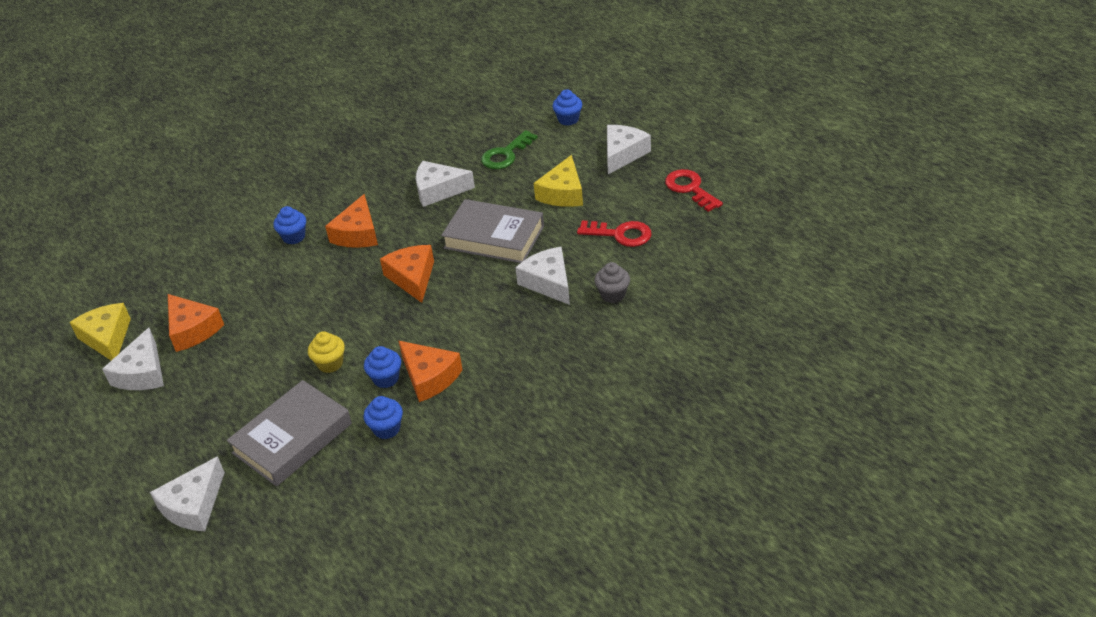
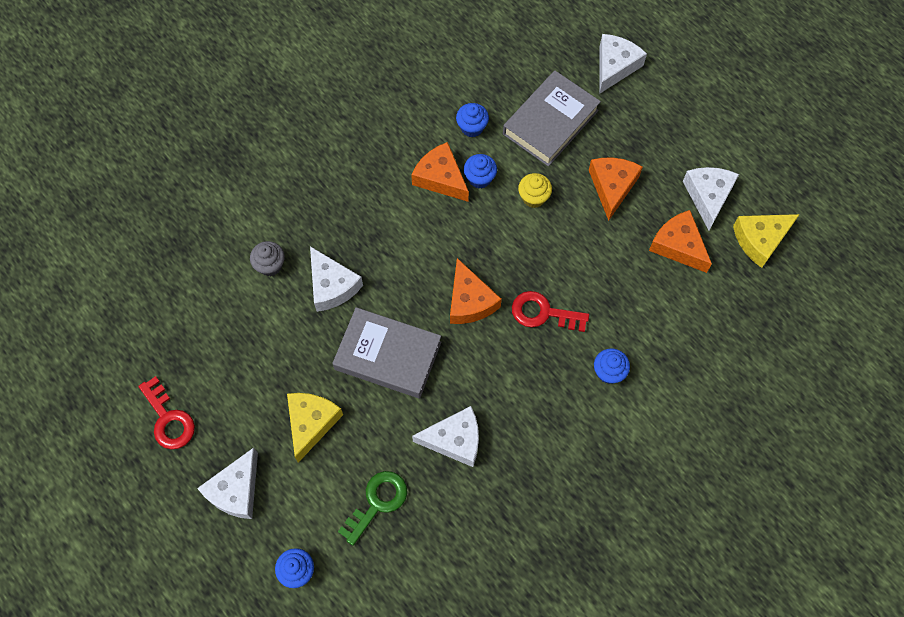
camera: 175 degrees right, 25 degrees up
yellow cheese [70,303,131,360] -> yellow cheese turned 90 degrees clockwise [733,214,800,268]
orange cheese [325,194,378,248] -> orange cheese moved to [589,158,643,221]
red key [577,220,652,247] -> red key moved to [512,291,589,332]

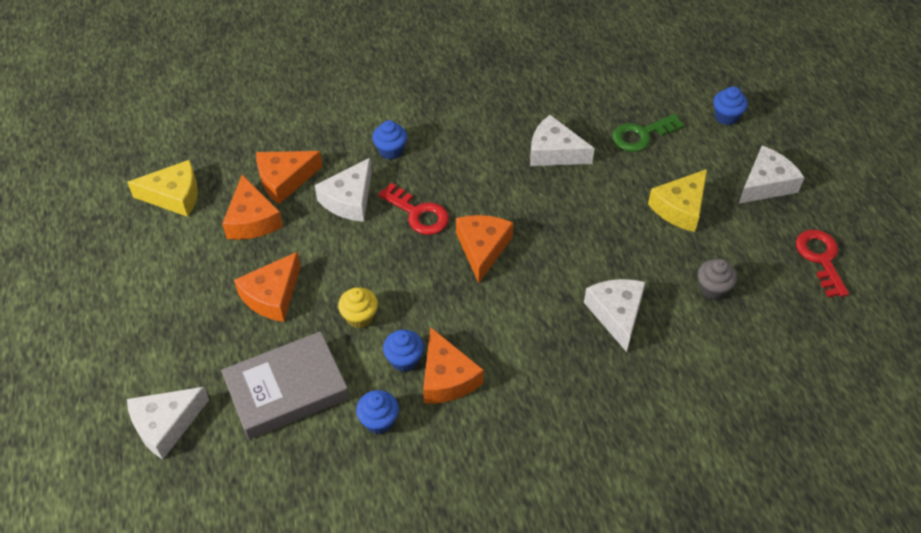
camera: 155 degrees left, 15 degrees down
grey cupcake [250,241,285,276] -> grey cupcake moved to [698,259,737,300]
grey book [332,307,441,398] -> none
white cheese [683,167,739,230] -> white cheese moved to [315,158,372,222]
none -> orange cheese [256,151,322,204]

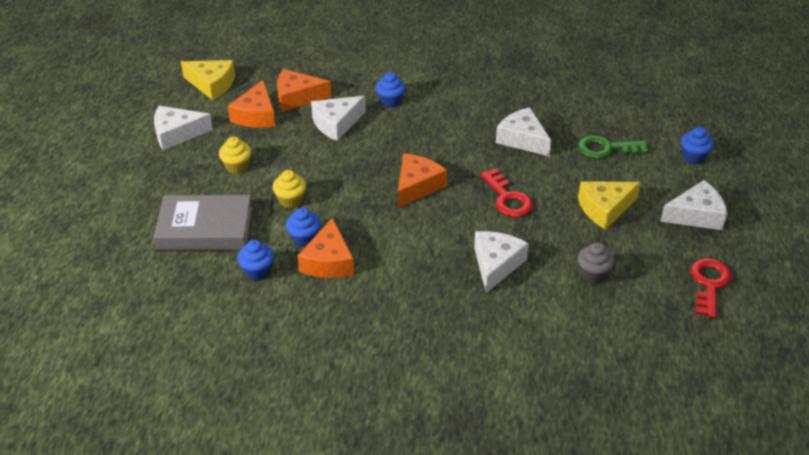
camera: 25 degrees right, 10 degrees down
white cheese [127,387,209,460] -> white cheese moved to [154,106,213,151]
orange cheese [234,252,301,322] -> yellow cupcake [219,136,251,174]
red key [378,183,449,235] -> red key moved to [481,169,533,217]

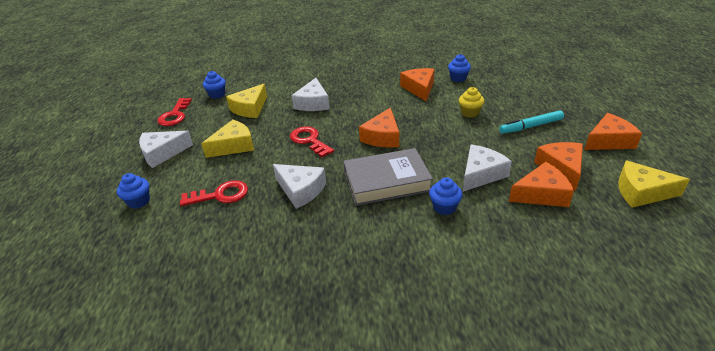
camera: 170 degrees right, 5 degrees down
white cheese [154,106,213,151] -> orange cheese [584,113,642,150]
grey book [154,195,253,250] -> grey book moved to [343,148,433,206]
yellow cupcake [219,136,251,174] -> turquoise marker [499,110,564,134]
blue cupcake [286,208,321,247] -> blue cupcake moved to [203,71,226,99]
green key [578,135,648,159] -> red key [180,180,248,206]
grey cupcake [578,242,614,283] -> yellow cheese [226,84,267,118]

